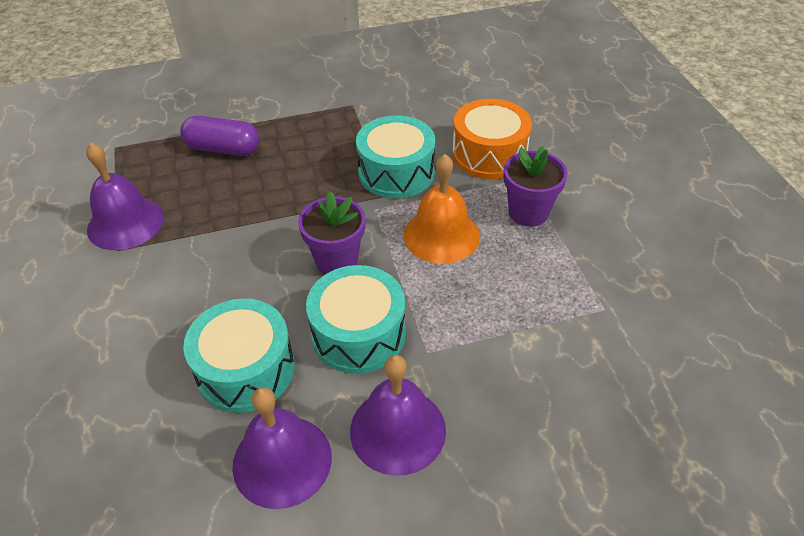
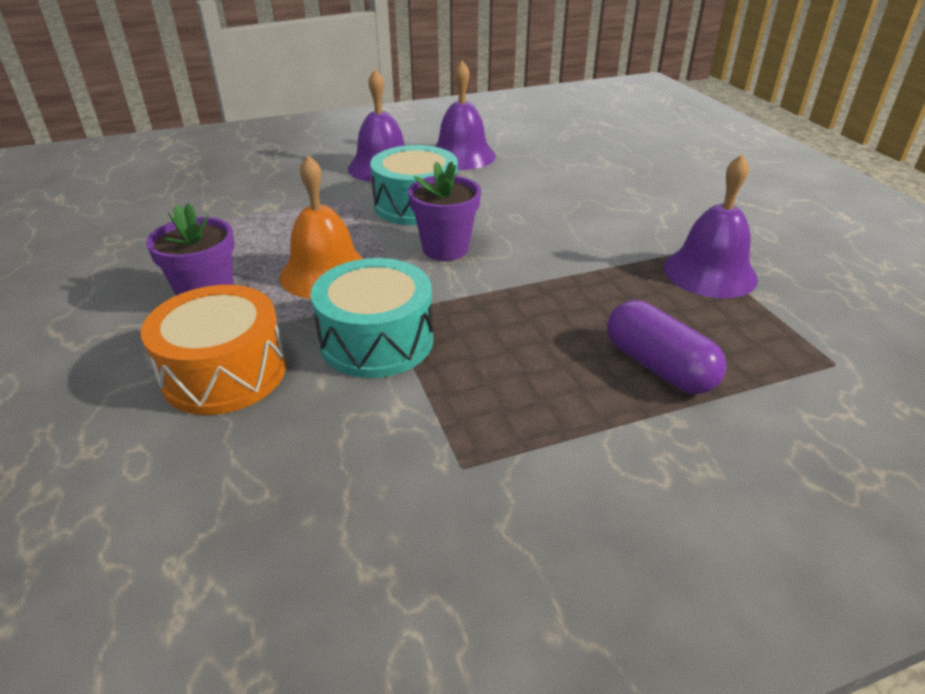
camera: 175 degrees right, 10 degrees down
purple capsule [180,116,259,156] -> purple capsule turned 45 degrees clockwise [607,300,727,394]
turquoise drum [183,299,295,413] -> none

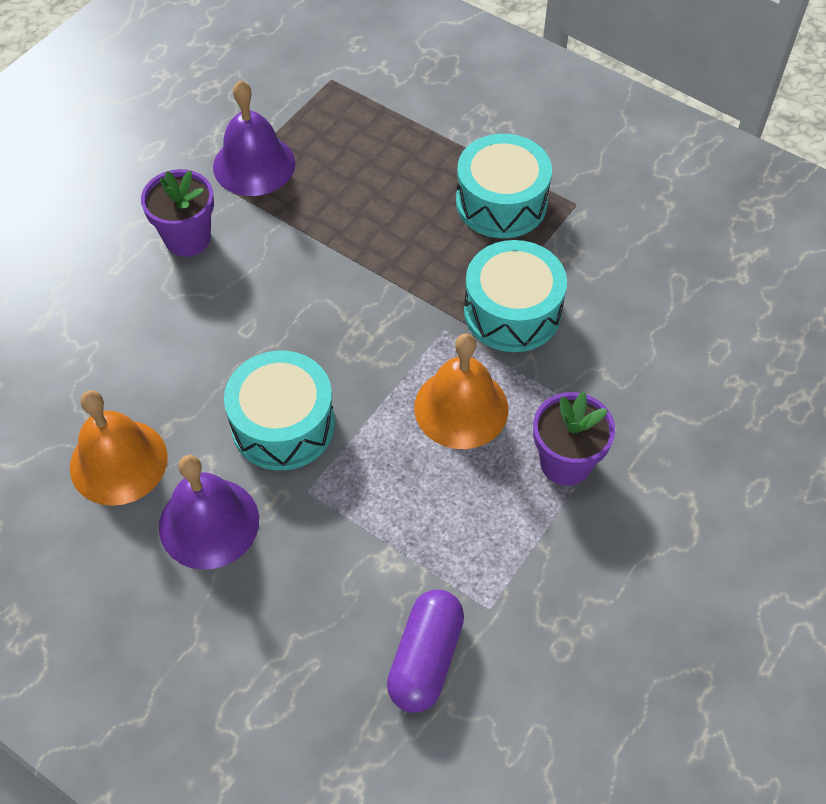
camera: 125 degrees left, 20 degrees up
orange drum [141,285,286,415] -> none
purple flower pot [408,161,481,261] -> purple flower pot moved to [141,169,214,257]
purple bell [435,61,496,170] -> orange bell [70,390,167,506]
purple capsule [607,300,727,394] -> purple capsule moved to [387,590,464,713]
none -> turquoise drum [456,134,552,238]

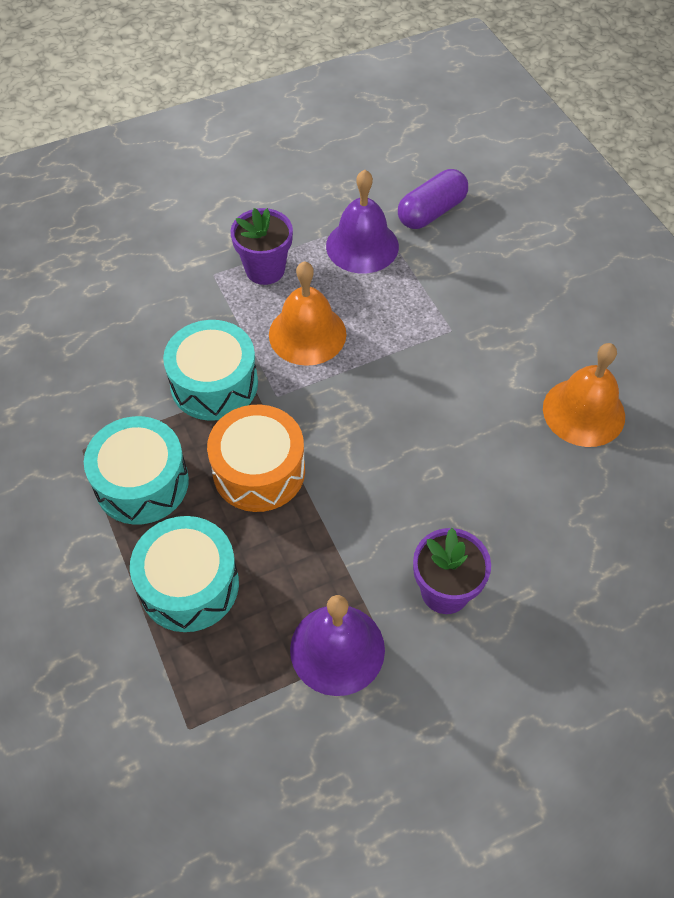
camera: 150 degrees left, 0 degrees up
purple bell [159,455,259,570] -> purple bell moved to [326,170,399,273]
turquoise drum [224,351,335,470] -> turquoise drum moved to [130,516,239,632]
none -> orange drum [207,405,305,512]

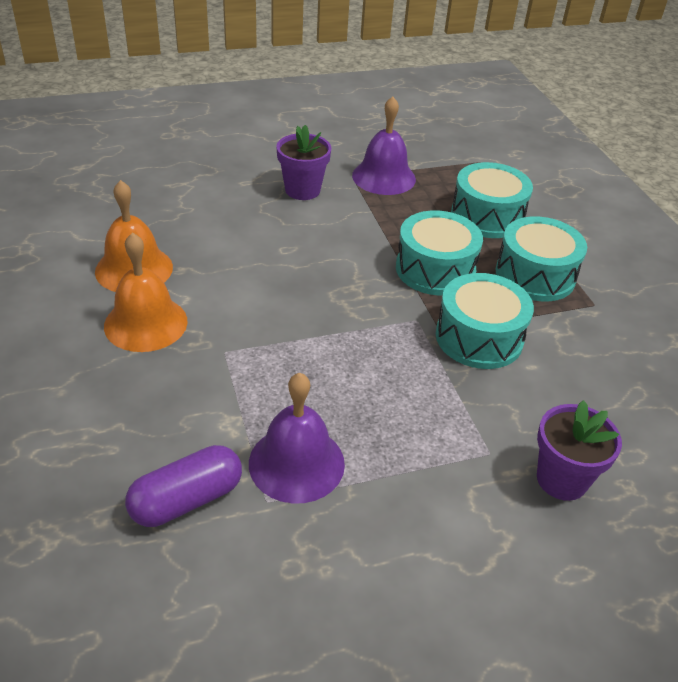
camera: 175 degrees left, 15 degrees down
orange drum [207,405,305,512] -> turquoise drum [396,210,483,296]
purple flower pot [231,208,293,285] -> purple flower pot moved to [537,400,622,501]
orange bell [269,261,346,366] -> orange bell moved to [104,233,188,352]

